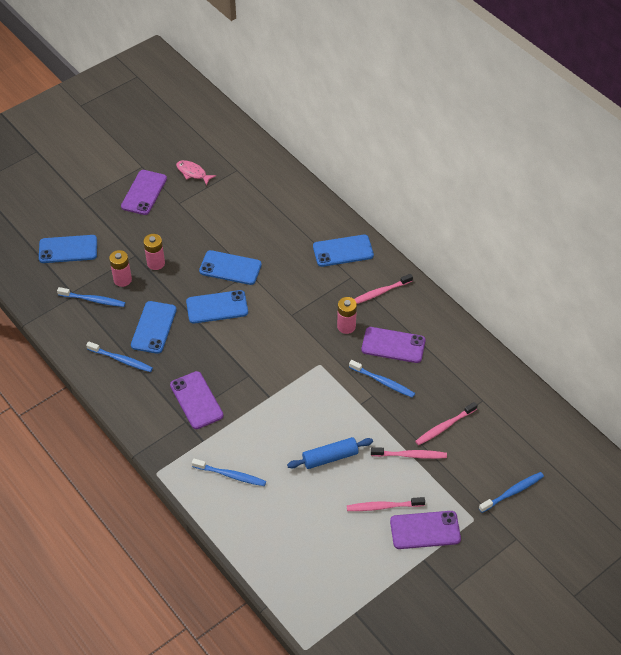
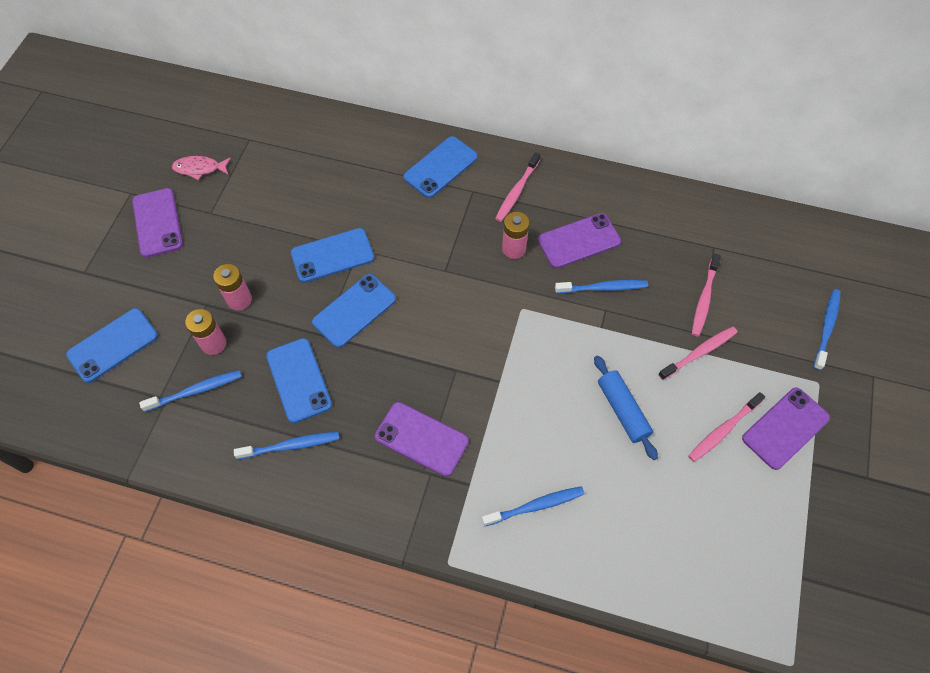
camera: 35 degrees left, 10 degrees up
blue rolling pin [287,437,373,469] -> blue rolling pin turned 60 degrees counterclockwise [594,355,658,460]

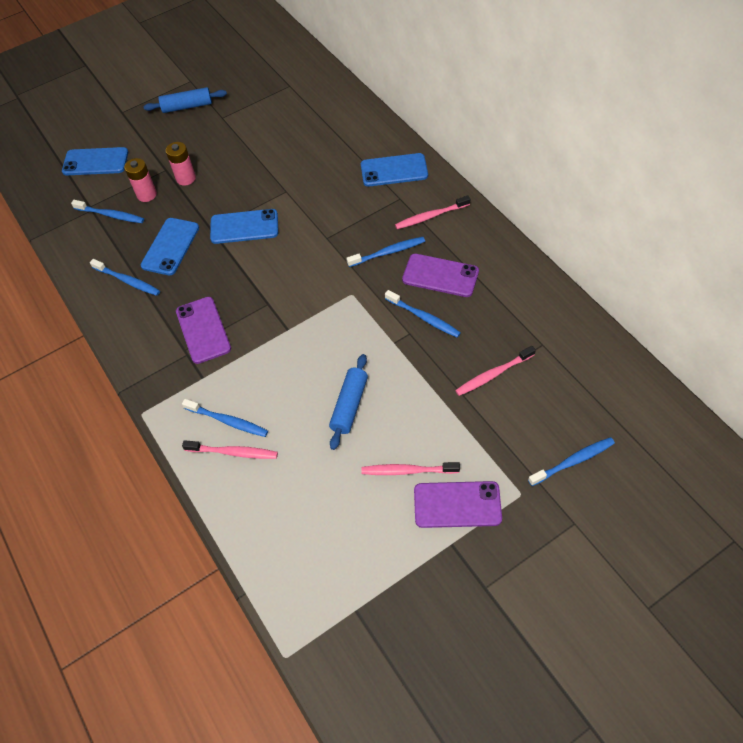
camera: 45 degrees right, 5 degrees down
purple phone [132,188,183,257] -> blue rolling pin [143,87,227,113]
pink fish [172,156,231,180] -> none
blue phone [291,228,374,283] -> none
pink battery [502,212,529,259] -> blue toothbrush [346,237,425,267]
pink toothbrush [658,327,737,380] -> pink toothbrush moved to [182,440,278,459]

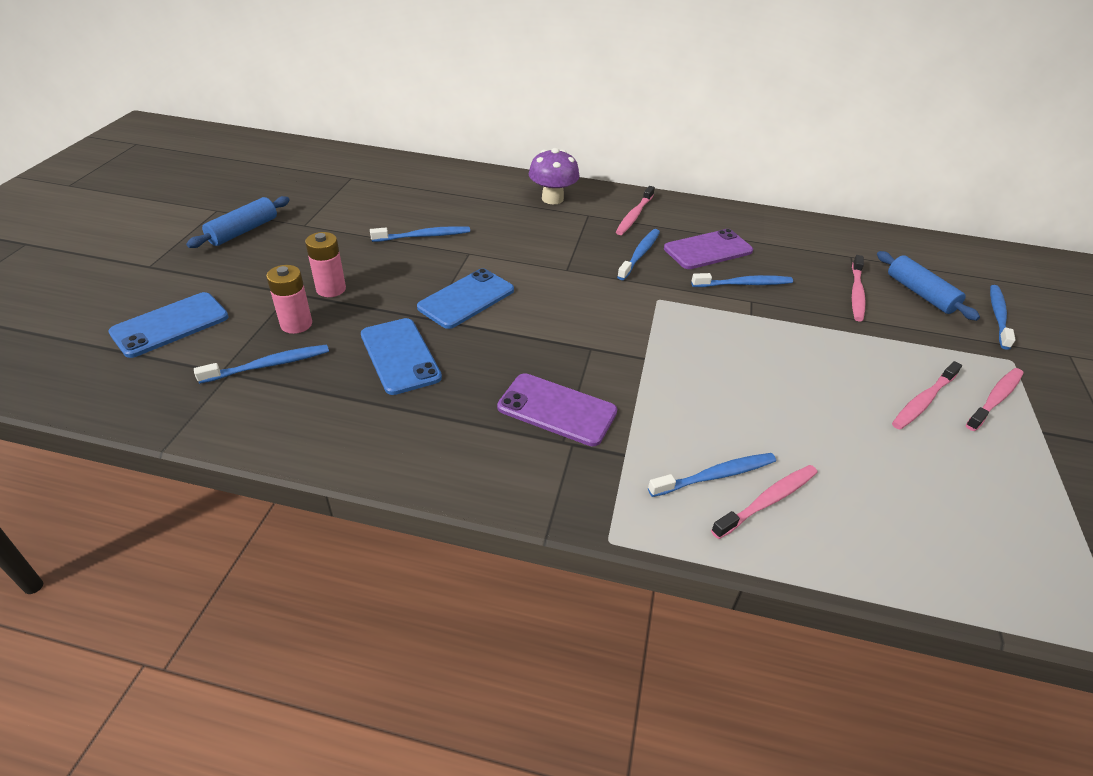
camera: 50 degrees left, 15 degrees down
blue toothbrush [90,259,160,296] -> blue toothbrush moved to [370,226,470,242]
blue rolling pin [329,354,368,450] -> blue rolling pin moved to [877,251,980,321]
blue phone [361,153,428,187] -> purple mushroom [529,148,580,204]
purple phone [414,481,502,528] -> pink toothbrush [966,368,1023,431]

